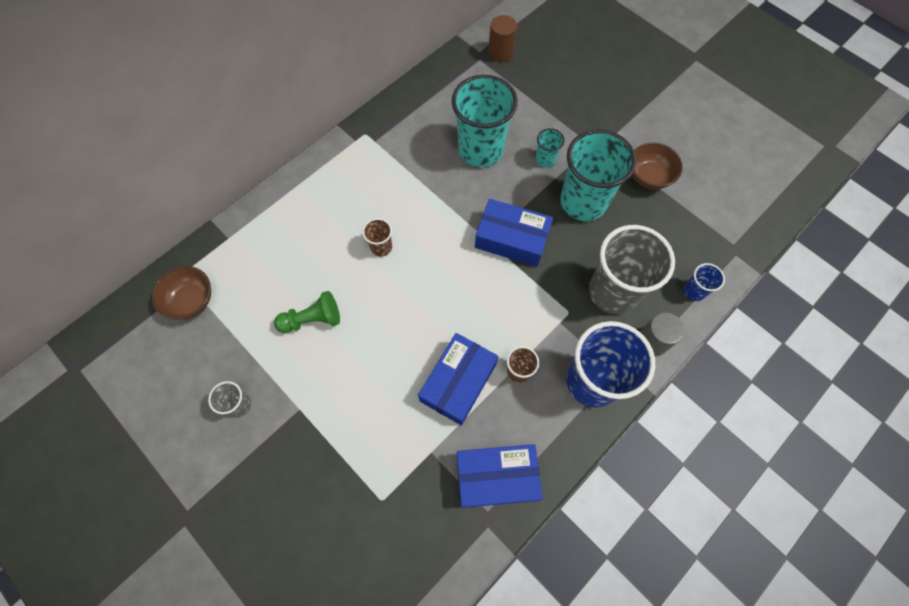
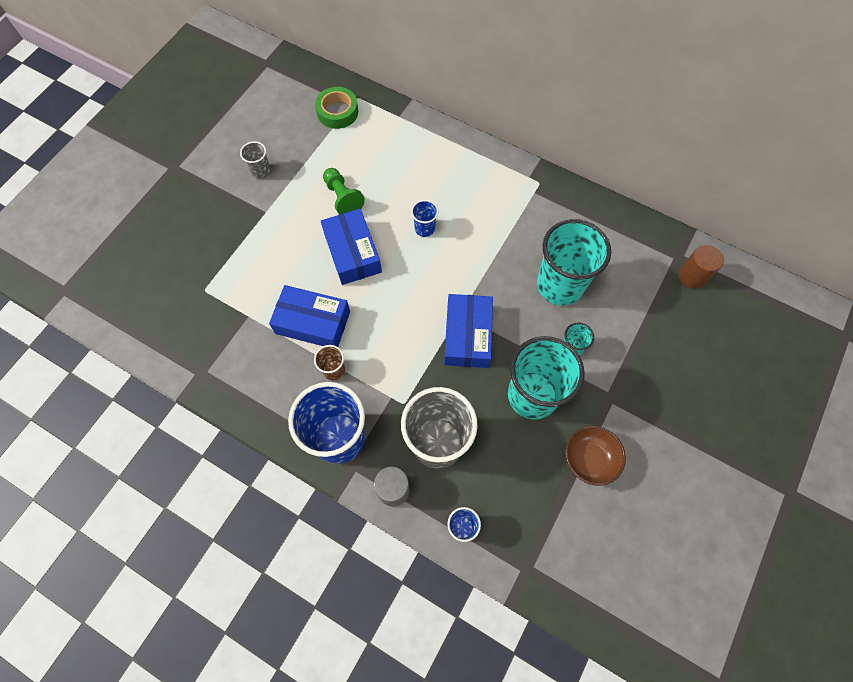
camera: 75 degrees right, 0 degrees up
brown bowl [152,266,211,320] -> green tape [315,87,358,129]
brown cup [362,218,392,257] -> blue cup [411,200,438,237]
blue box [457,444,543,508] -> blue box moved to [321,209,382,285]

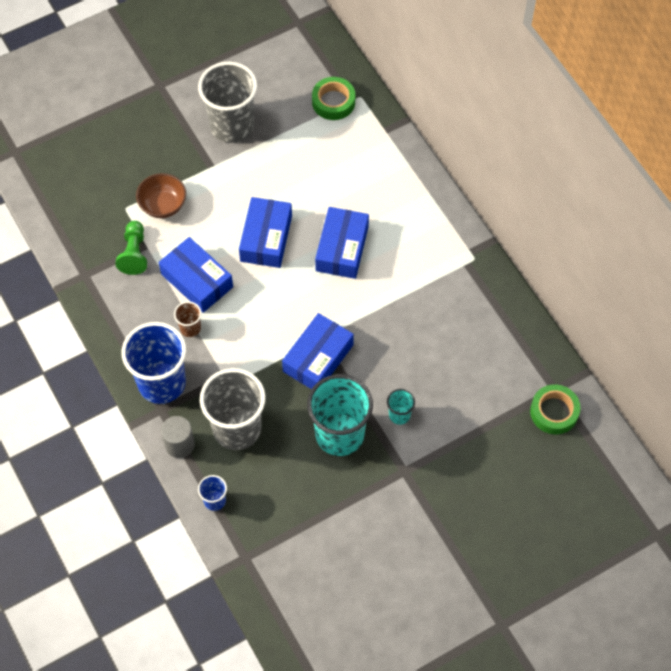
camera: 30 degrees right, 5 degrees down
grey cup [240,141,271,179] -> grey cup [198,62,257,143], size x2.25
green pawn [323,168,365,214] -> green pawn moved to [115,221,147,275]
blue cup [411,200,438,237] -> blue box [315,207,369,279]
turquoise cup [537,219,611,306] -> none
brown bowl [565,426,626,486] -> brown bowl moved to [136,173,186,218]
brown cylinder [679,245,724,289] -> green tape [530,384,581,434]

